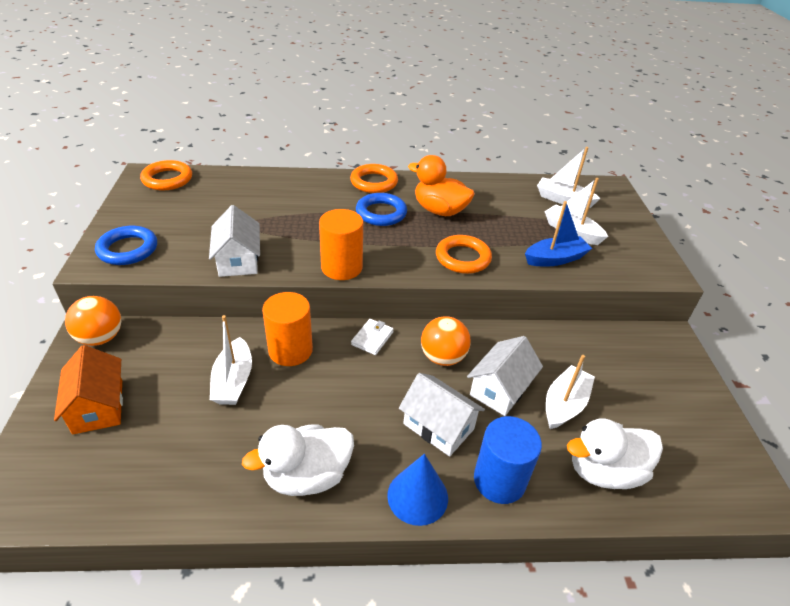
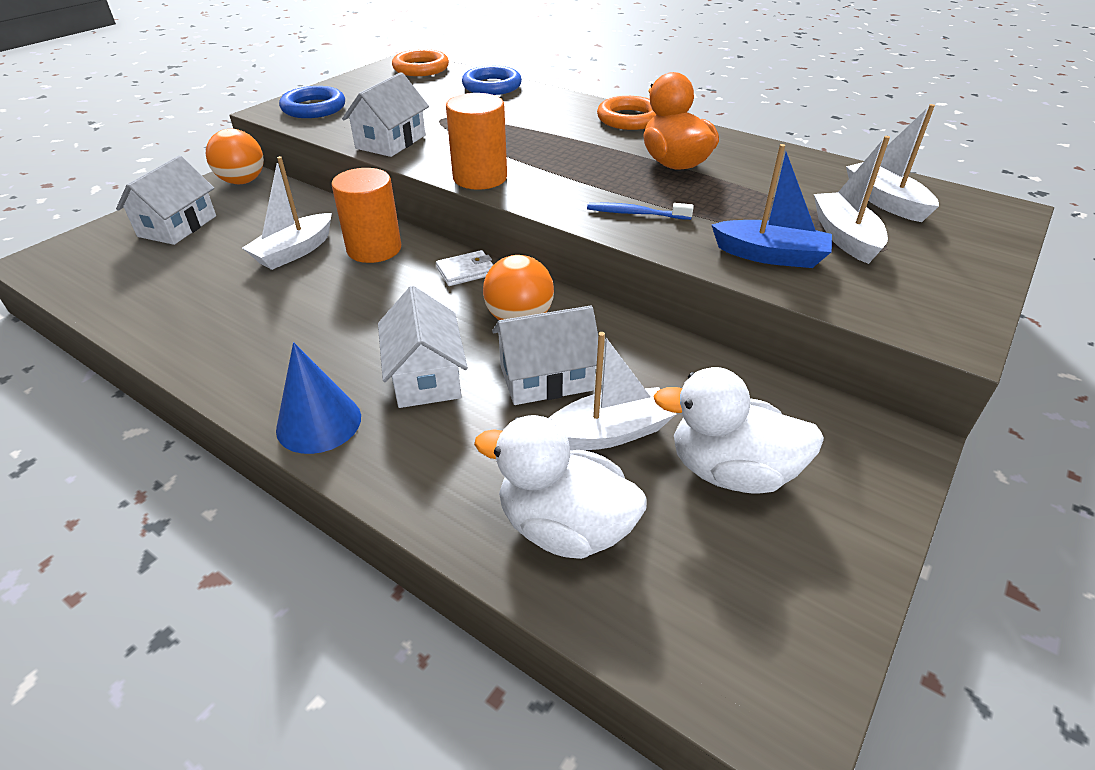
camera: 40 degrees right, 0 degrees up
orange house [54,345,123,434] -> white house [116,156,216,245]
white duck [242,424,354,496] -> white duck moved to [653,367,824,494]
blue ring [356,193,407,226] -> blue ring moved to [462,66,522,95]
orange ring [436,235,492,274] -> blue toothbrush [587,203,694,220]
blue cylinder [474,416,542,504] -> none

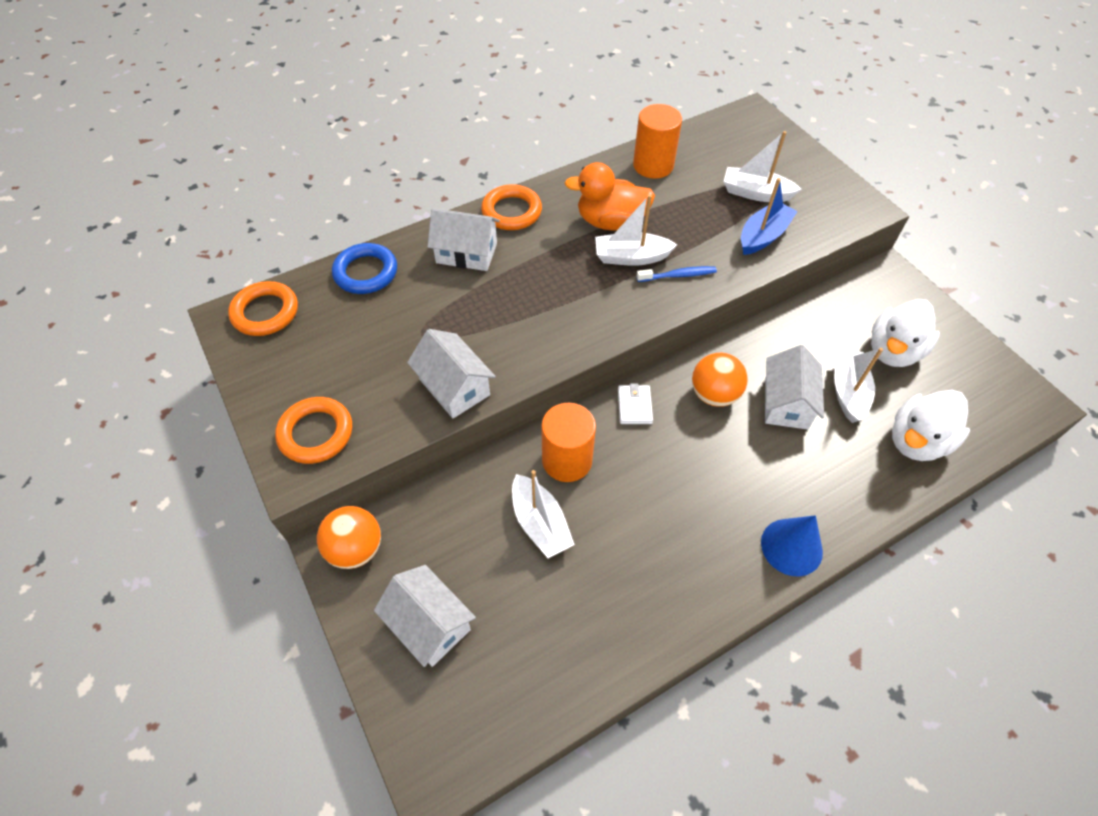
camera: 65 degrees left, 15 degrees up
blue ring [279,86,345,118] -> orange ring [275,397,352,464]
white house [378,286,468,408] -> white house moved to [427,208,500,271]
orange cylinder [446,93,507,190] -> orange cylinder moved to [633,104,682,179]
blue toothbrush [587,203,694,220] -> blue toothbrush turned 135 degrees counterclockwise [637,266,717,282]
white boat [846,104,939,222] -> white boat moved to [595,194,677,266]

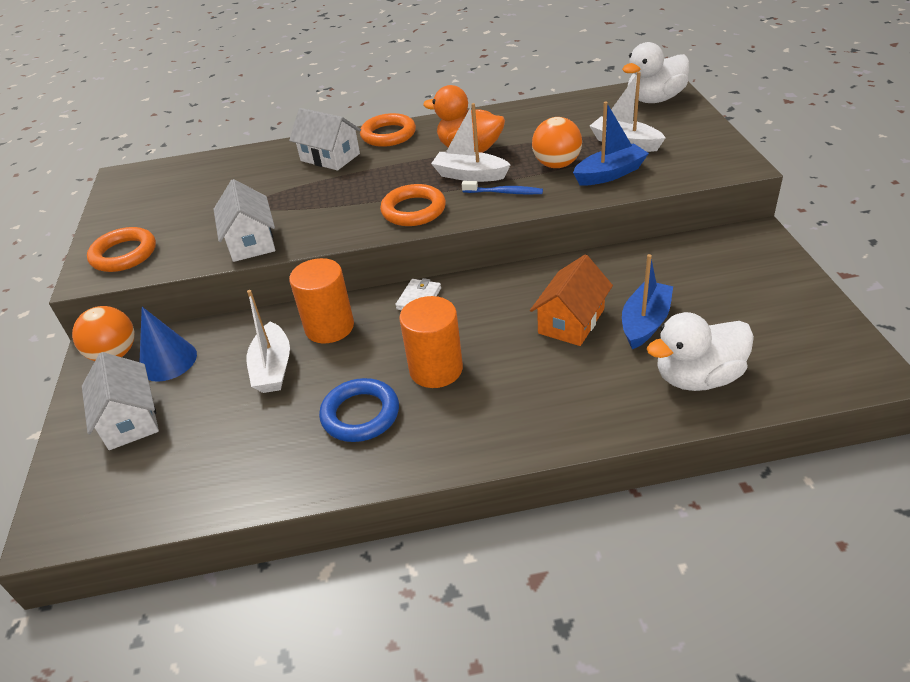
camera: 25 degrees right, 15 degrees down
orange ring [228,281,298,336] -> orange ring moved to [380,184,446,226]
blue ring [332,243,397,294] -> blue ring moved to [319,378,399,442]
orange cylinder [633,104,682,179] -> orange cylinder moved to [399,296,463,388]
orange ball [692,353,748,407] -> orange ball moved to [532,117,582,168]
blue cone [761,515,823,576] -> blue cone moved to [139,307,197,382]
white house [765,345,824,430] -> orange house [530,255,613,346]
white boat [834,348,883,423] -> blue boat [622,254,673,349]
white duck [871,299,940,367] -> white duck moved to [622,42,689,103]

